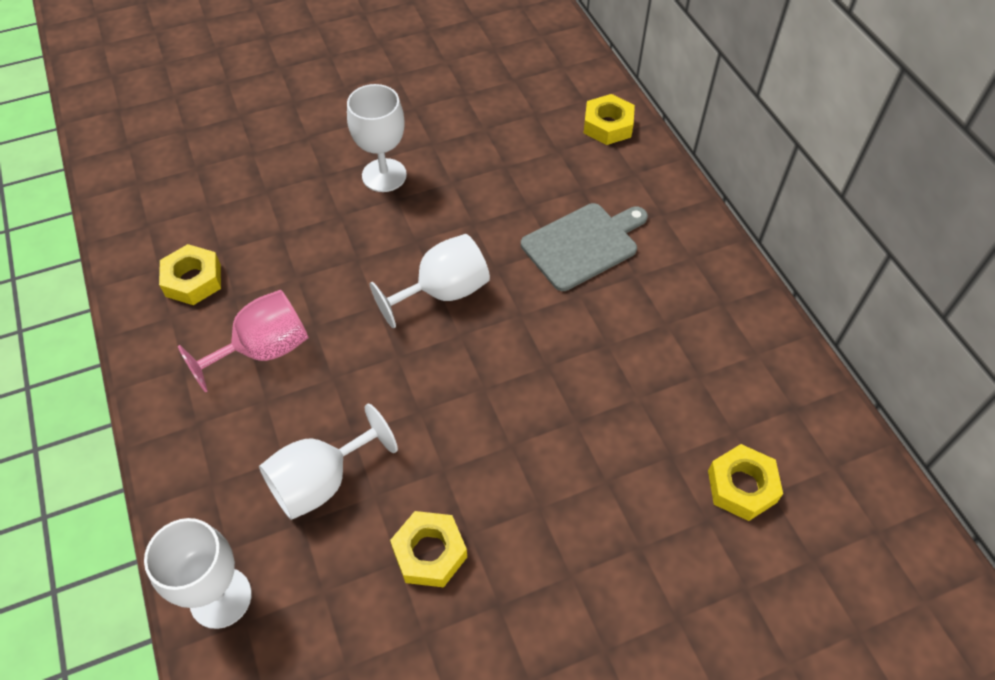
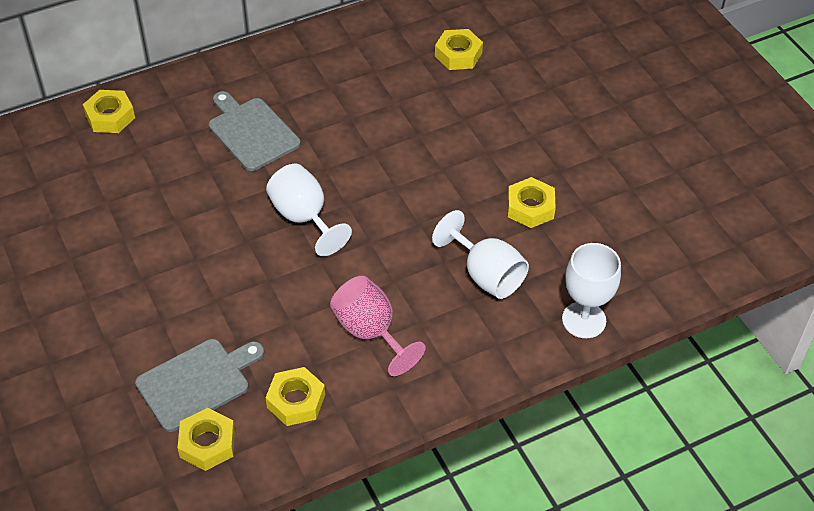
camera: 95 degrees left, 5 degrees down
white goblet [347,84,407,192] -> none
none -> grey cutting board [135,339,264,432]
none -> yellow nut [178,408,235,471]

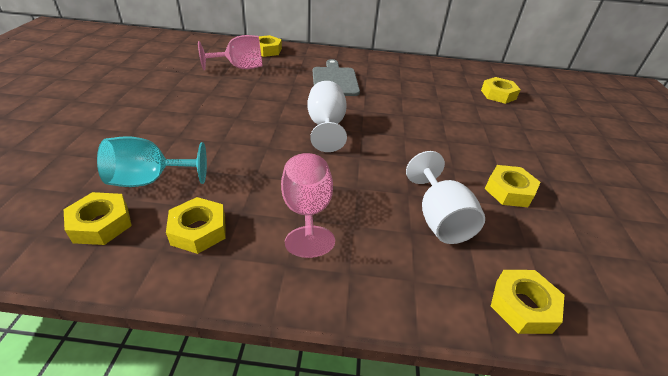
camera: 30 degrees right, 10 degrees down
grey cutting board [135,339,264,432] -> turquoise goblet [97,136,207,187]
white goblet [562,243,621,338] -> yellow nut [491,270,564,334]
none -> pink goblet [198,35,263,70]

